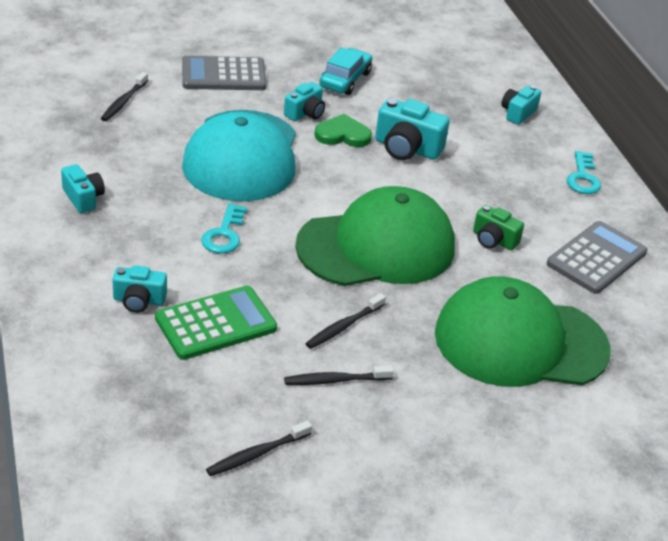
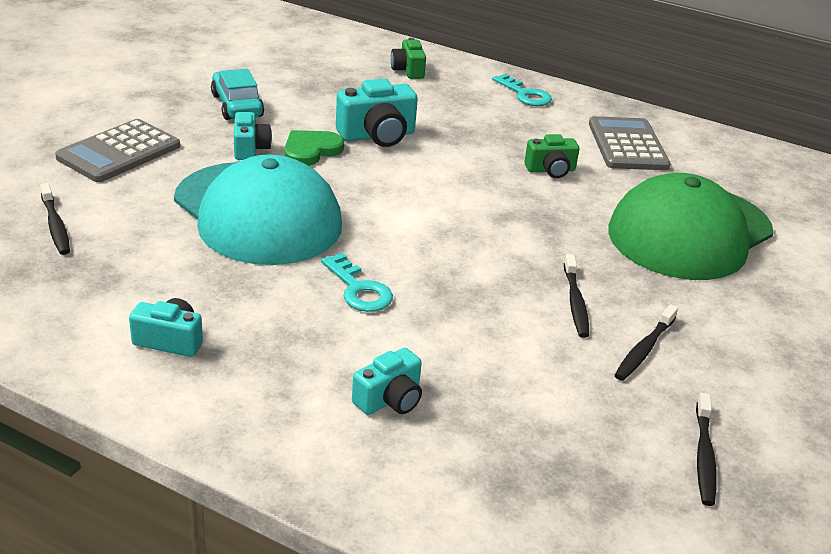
camera: 45 degrees left, 5 degrees down
green calculator [155,286,277,360] -> none
green cap [295,186,455,286] -> none
turquoise camera [502,86,541,125] -> green camera [391,37,426,79]

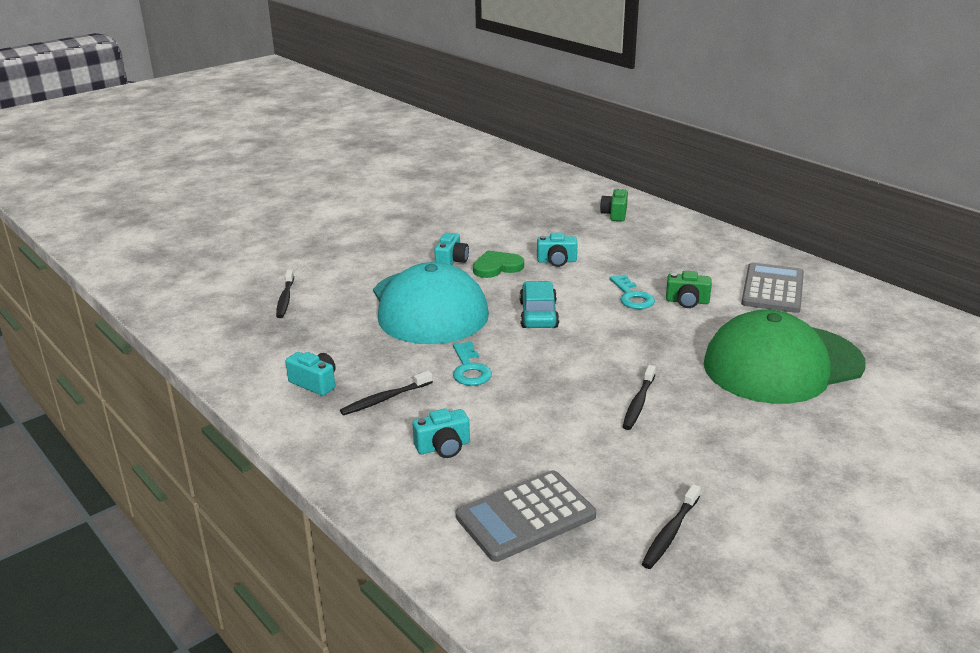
camera: 25 degrees right, 5 degrees down
grey calculator [55,119,180,182] -> grey calculator moved to [456,470,596,562]
turquoise car [211,69,264,120] -> turquoise car moved to [520,281,559,328]
turquoise camera [336,78,418,147] -> turquoise camera [537,233,578,267], size x0.63
turquoise key [492,74,552,106] -> turquoise key moved to [610,274,655,309]
black toothbrush [615,304,678,381] -> black toothbrush moved to [340,371,433,415]

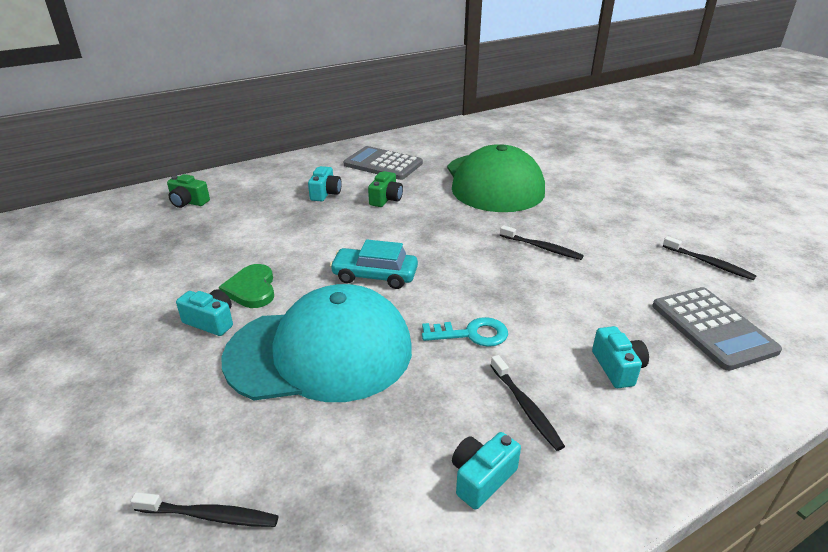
camera: 80 degrees left, 5 degrees up
turquoise camera [537,233,578,267] -> turquoise camera moved to [308,166,342,202]
turquoise key [610,274,655,309] -> none

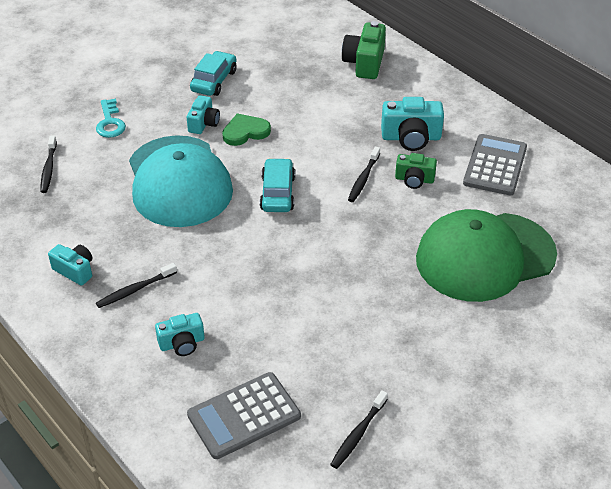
camera: 80 degrees right, 10 degrees up
green camera [167,174,210,208] -> green camera [342,21,386,79], size x1.59
turquoise camera [308,166,342,202] -> turquoise camera [381,97,444,151], size x1.59
turquoise key [422,317,508,347] -> turquoise key moved to [96,99,126,138]
black toothbrush [500,225,584,260] -> black toothbrush moved to [348,147,380,202]
none -> turquoise car [190,51,237,96]

